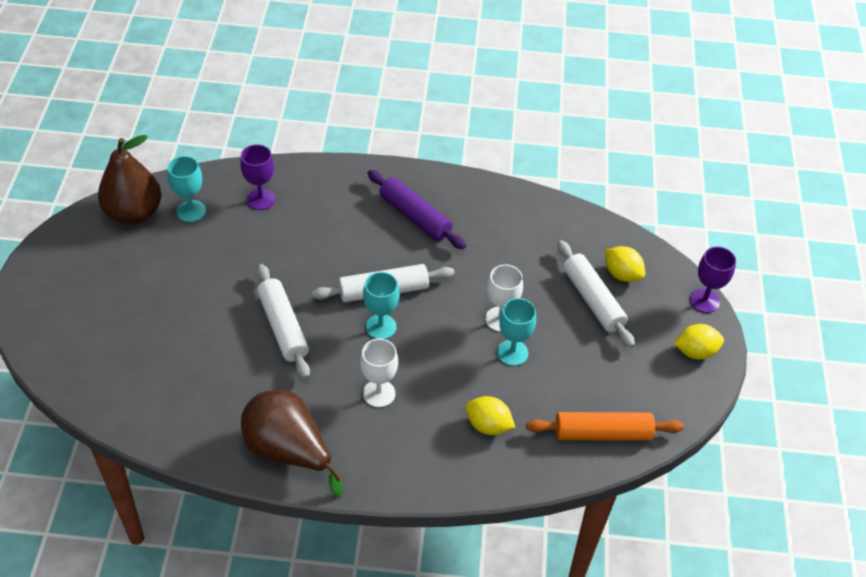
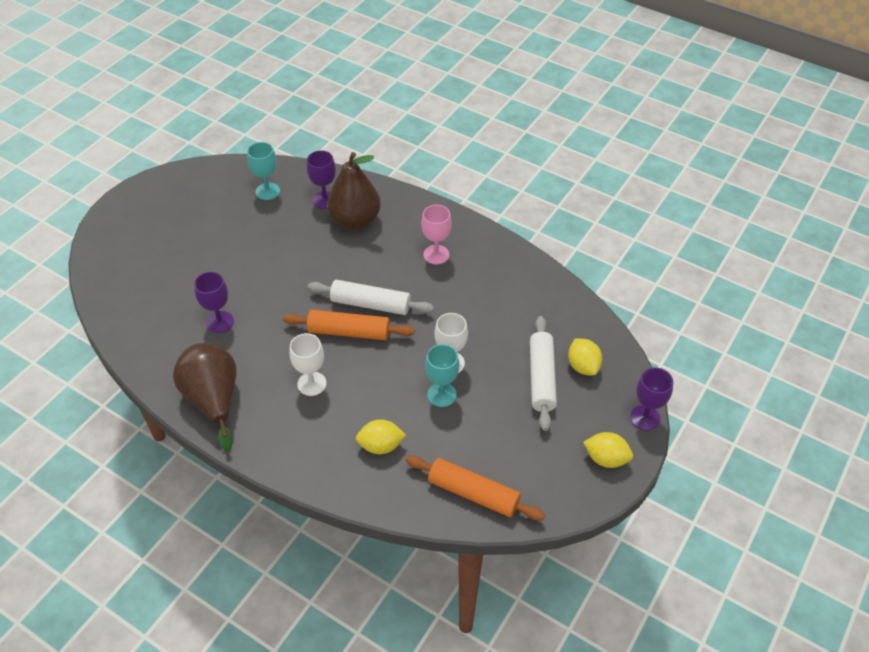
camera: 30 degrees right, 0 degrees up
brown pear [98,135,162,225] -> brown pear moved to [327,152,381,229]
white rolling pin [257,264,310,379] -> none
turquoise goblet [363,272,399,339] -> orange rolling pin [283,310,415,340]
purple rolling pin [367,170,466,249] -> pink goblet [421,205,452,264]
yellow lemon [466,396,515,435] -> yellow lemon turned 60 degrees counterclockwise [356,419,406,454]
none -> purple goblet [194,272,234,333]

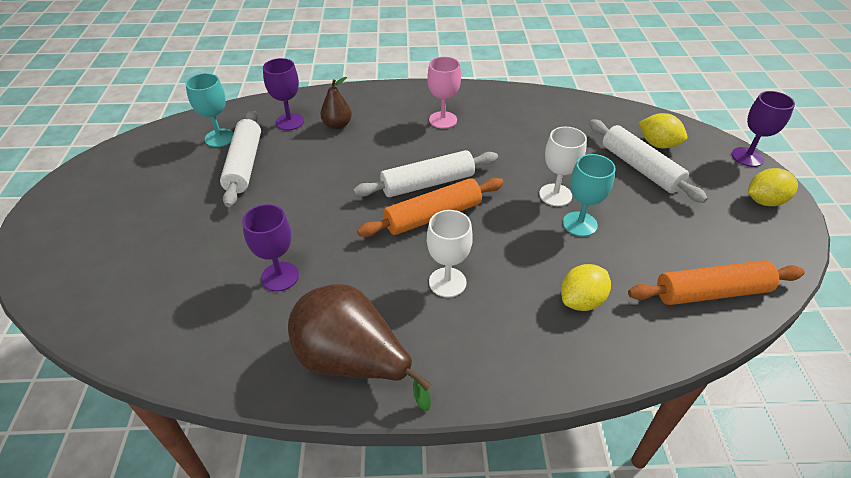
camera: 35 degrees left, 5 degrees down
brown pear [327,152,381,229] -> brown pear [320,77,352,129], size x0.51
none -> white rolling pin [220,110,261,207]

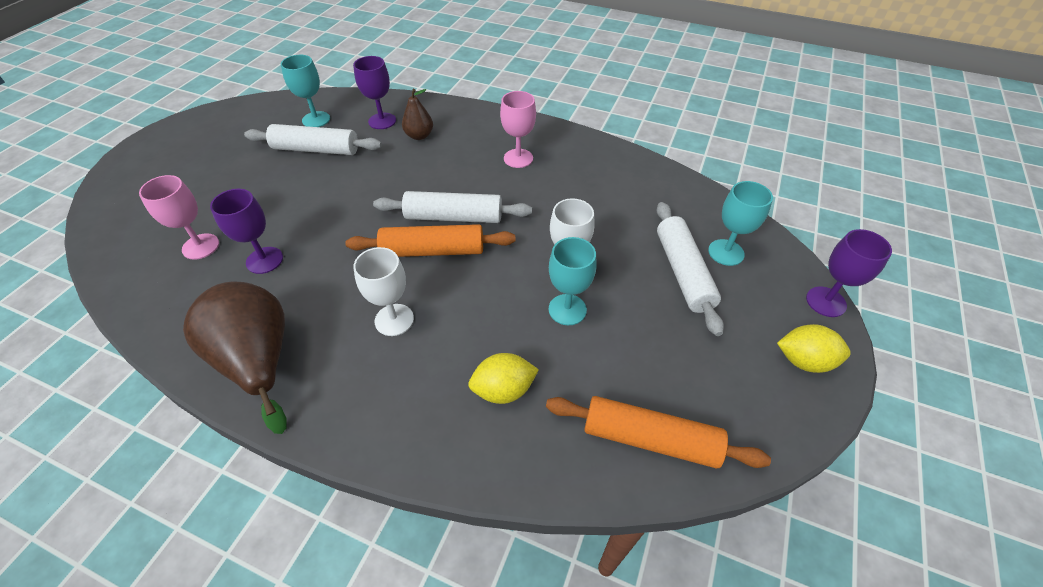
camera: 25 degrees right, 5 degrees up
white rolling pin [220,110,261,207] -> white rolling pin turned 75 degrees clockwise [244,124,382,155]
yellow lemon [639,113,688,148] -> turquoise goblet [708,181,773,266]
none -> pink goblet [139,175,219,260]

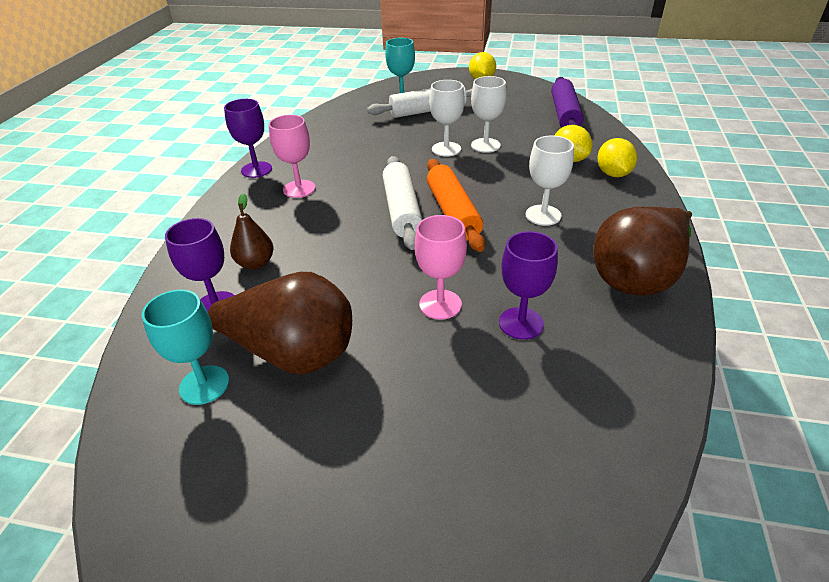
camera: 100 degrees left, 10 degrees down
pink goblet [139,175,219,260] -> pink goblet moved to [415,215,467,320]
white rolling pin [244,124,382,155] -> brown pear [208,272,352,375]
orange rolling pin [546,396,771,468] -> purple rolling pin [551,77,584,128]
turquoise goblet [549,237,597,325] -> white goblet [471,76,506,153]
purple goblet [806,229,892,317] -> purple goblet moved to [224,99,272,178]
none -> yellow lemon [597,138,637,177]

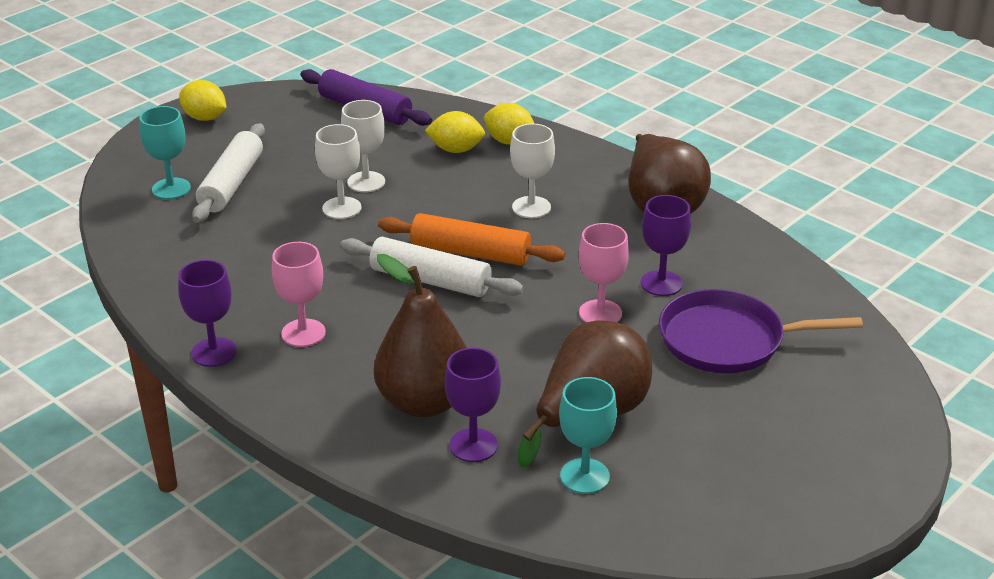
camera: 60 degrees left, 5 degrees down
brown pear [230,193,274,270] -> brown pear [374,254,467,417], size x1.95
none -> purple pan [659,289,863,373]

